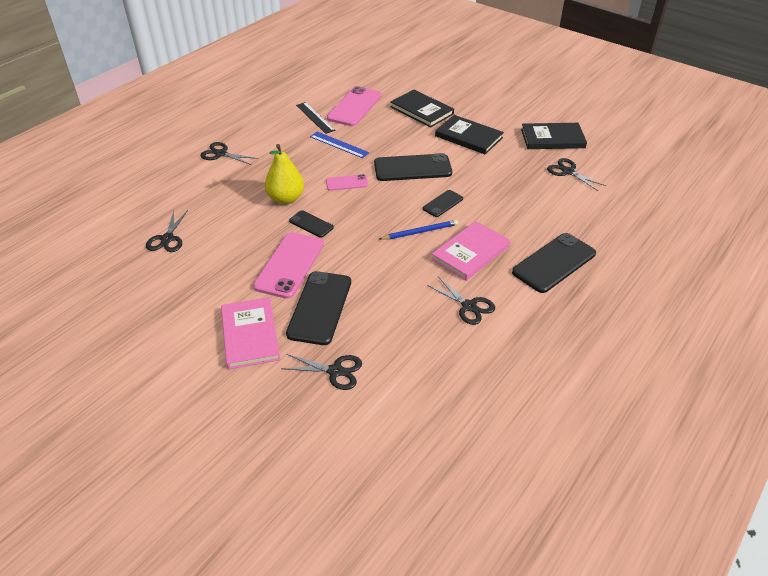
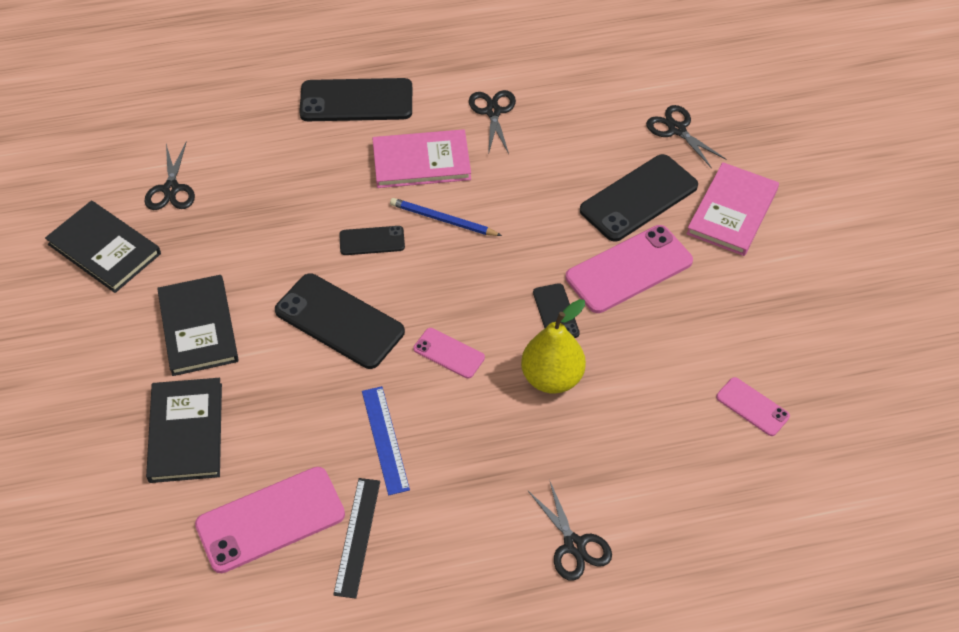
camera: 140 degrees left, 10 degrees up
black scissors [146,210,188,252] -> pink phone [716,377,790,436]

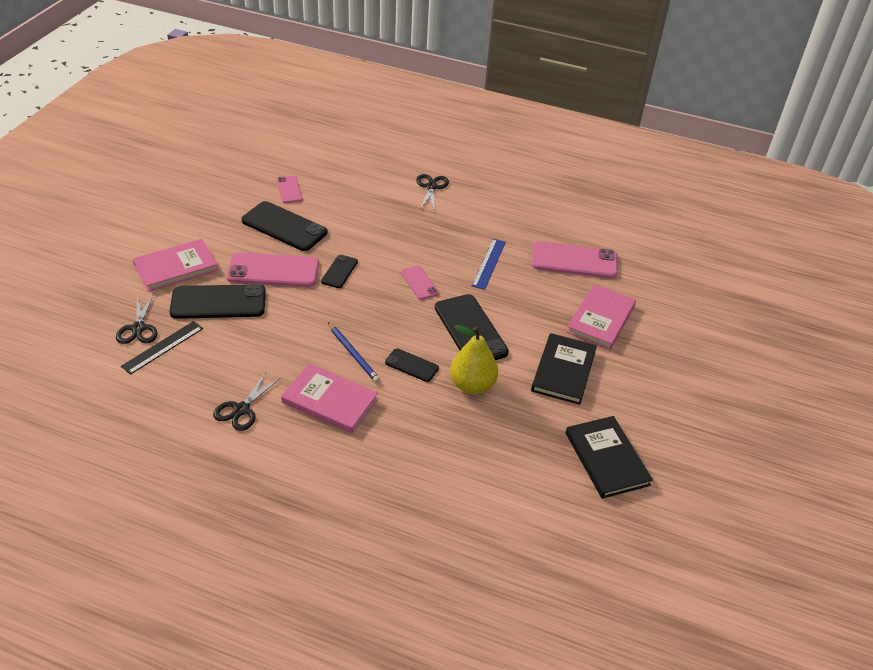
camera: 150 degrees left, 10 degrees down
black scissors [144,141,195,210] -> none
black book [146,378,222,483] -> pink book [566,284,636,349]
black phone [299,78,412,121] -> black phone moved to [241,201,327,251]
black ruler [333,478,380,599] -> black ruler moved to [121,321,203,375]
yellow pear [521,299,586,394] -> yellow pear moved to [450,325,498,394]

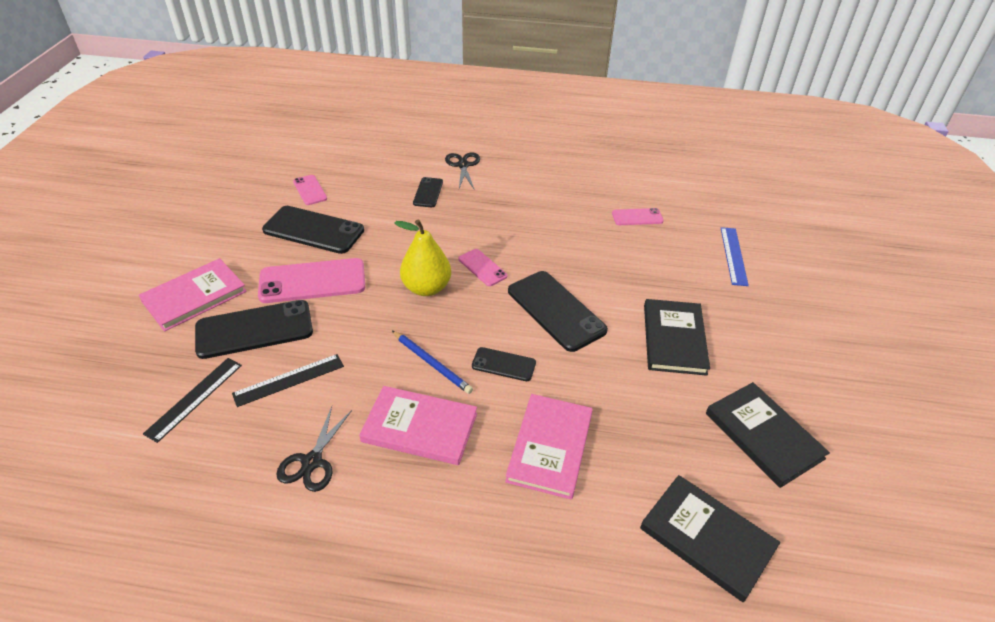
camera: 10 degrees left, 0 degrees up
black scissors [116,293,158,344] -> none
black phone [321,255,358,288] -> black phone moved to [413,177,443,207]
yellow pear [450,325,498,394] -> yellow pear moved to [395,219,451,296]
blue ruler [472,239,506,290] -> blue ruler moved to [721,227,749,286]
pink phone [532,241,618,278] -> pink phone [612,208,664,225], size x0.53
pink book [566,284,636,349] -> pink book moved to [505,394,593,499]
none -> black ruler [232,354,344,407]
none -> black book [640,475,780,602]

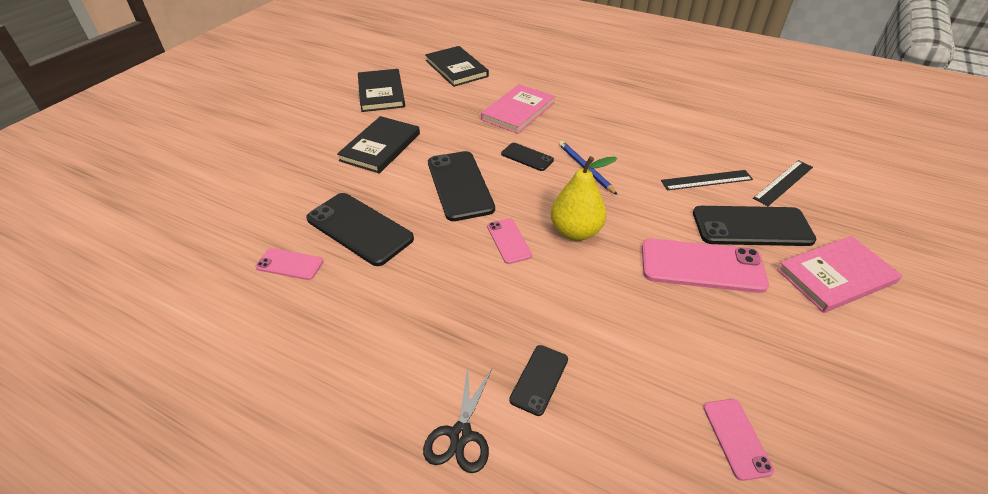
camera: 160 degrees left, 0 degrees up
black phone [262,206,364,254] -> black phone moved to [306,193,414,266]
black scissors [276,406,352,492] -> none
pink book [359,386,477,465] -> none
blue ruler [721,227,749,286] -> none

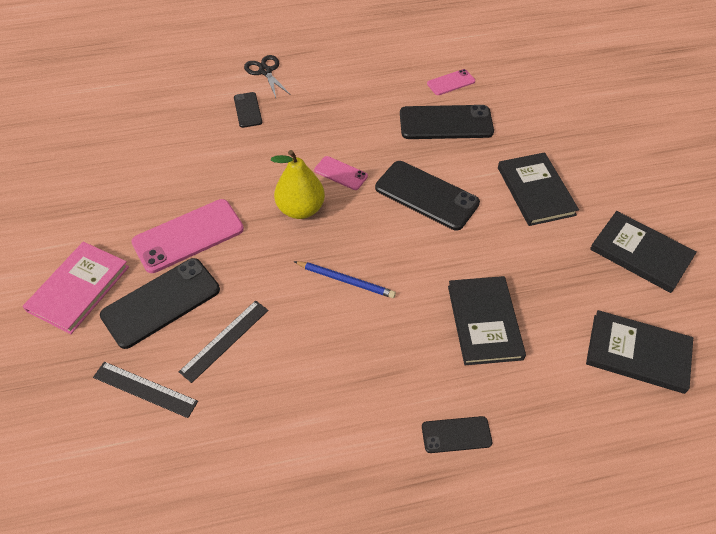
camera: 140 degrees right, 10 degrees up
pink book [481,84,555,134] -> black book [448,276,526,365]
black phone [501,143,554,171] -> black phone moved to [422,416,492,453]
pink phone [703,399,774,481] -> none
black ruler [753,160,813,206] -> black ruler turned 75 degrees counterclockwise [93,362,198,418]

